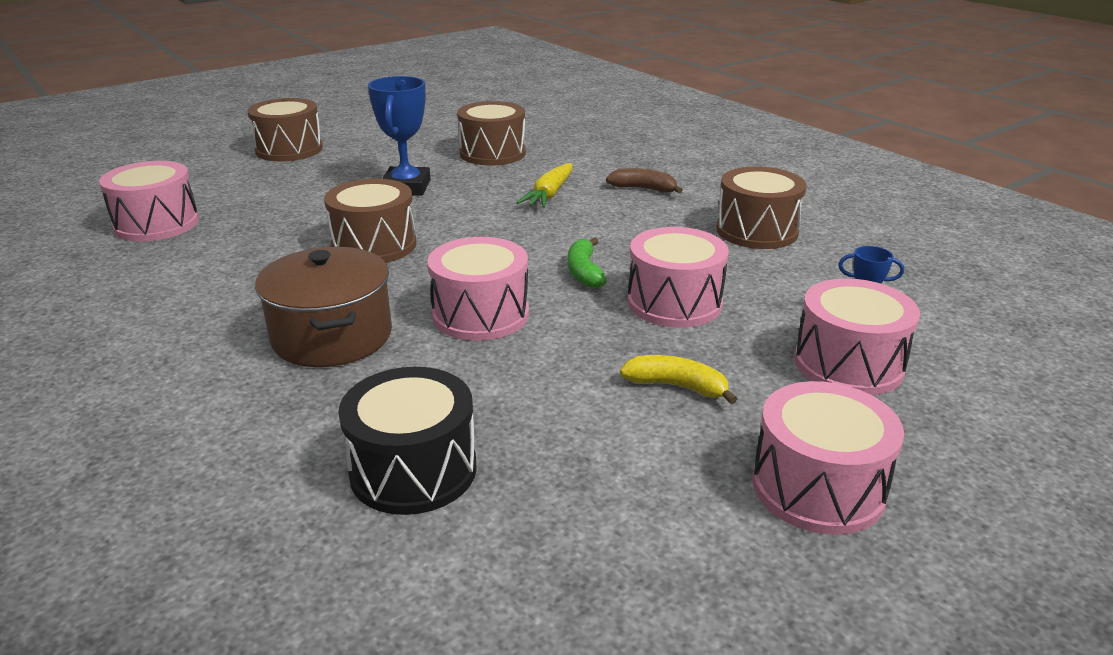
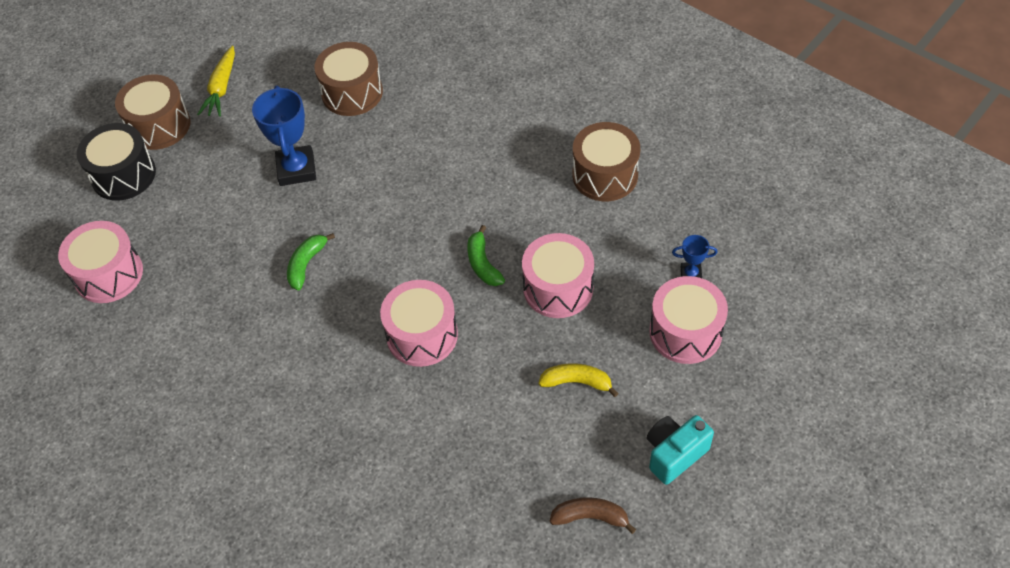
camera: 10 degrees left, 25 degrees up
brown pot [255,247,392,367] -> none
brown drum [324,179,417,263] -> green banana [287,233,335,290]
black drum [338,367,477,515] -> black drum moved to [77,123,156,201]
yellow carrot [516,163,572,208] -> yellow carrot moved to [197,45,235,116]
brown banana [606,168,683,193] -> brown banana moved to [550,497,636,534]
pink drum [752,381,904,535] -> turquoise camera [647,415,714,485]

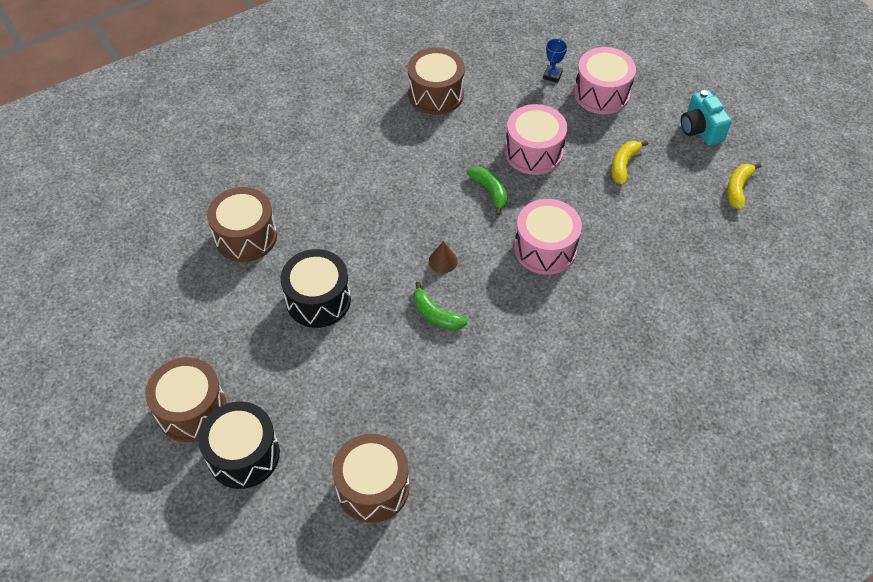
camera: 75 degrees left, 0 degrees up
pink drum [58,221,143,303] -> brown drum [332,434,409,523]
yellow carrot [197,45,235,116] -> none
blue trophy [252,86,316,186] -> black drum [281,249,351,328]
green banana [467,225,505,286] -> green banana turned 120 degrees counterclockwise [467,167,507,215]
brown banana [550,497,636,534] -> yellow banana [727,163,761,210]
none -> brown cone [429,241,458,273]

